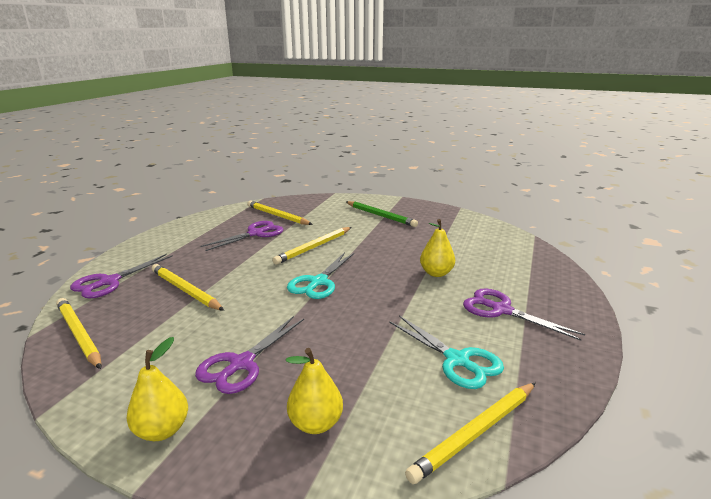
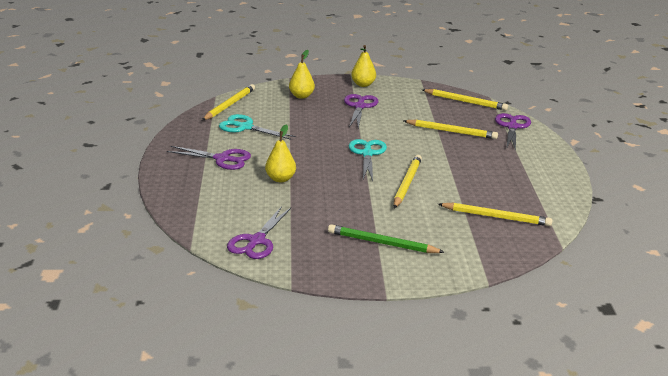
camera: 155 degrees right, 5 degrees up
purple scissors [200,221,284,251] -> purple scissors moved to [227,206,291,259]

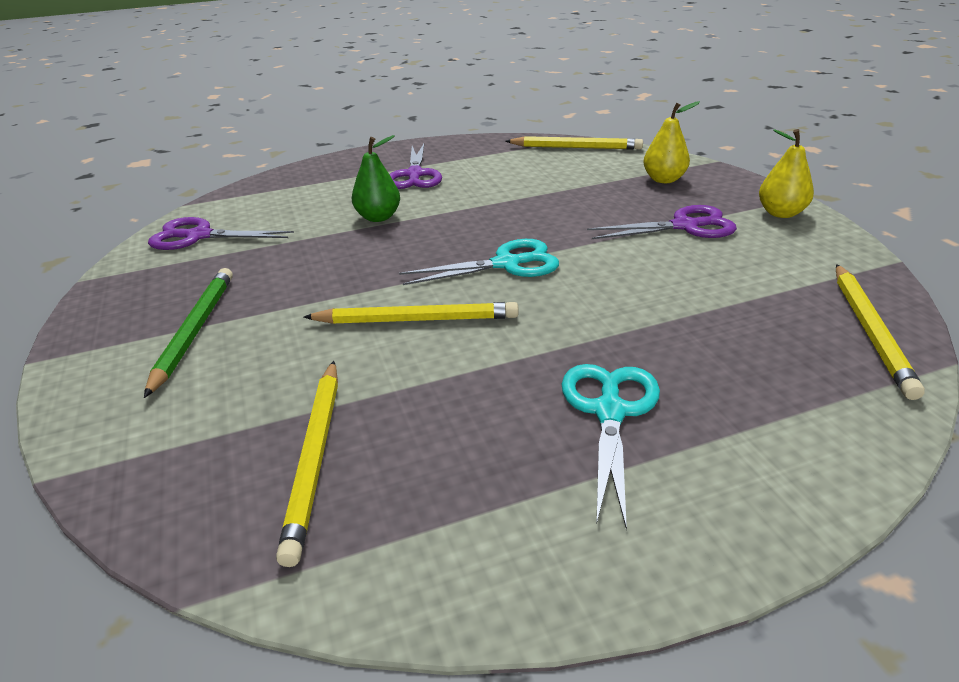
camera: 75 degrees right, 5 degrees up
turquoise scissors [219,114,296,140] -> turquoise scissors moved to [561,364,660,530]
yellow pear [265,124,296,182] -> green pear [352,135,400,222]
yellow pencil [404,119,498,139] -> none
purple scissors [495,113,531,151] -> none

